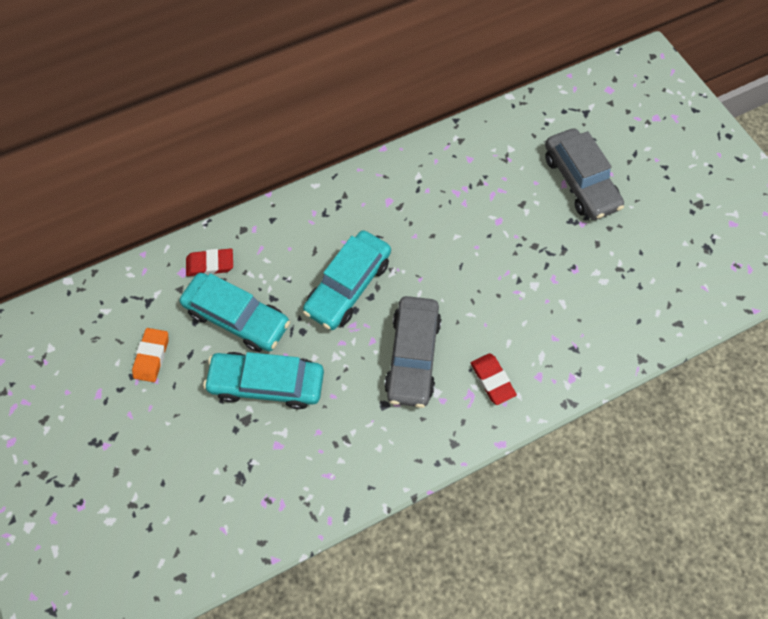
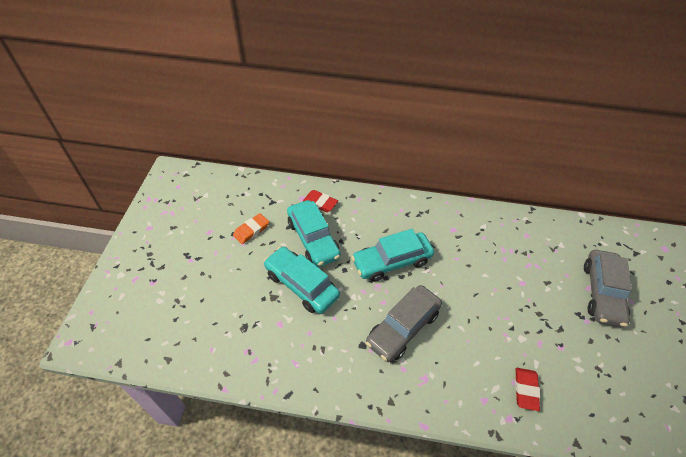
camera: 35 degrees right, 15 degrees down
red eraser [471,353,517,405] -> red eraser moved to [515,368,540,411]

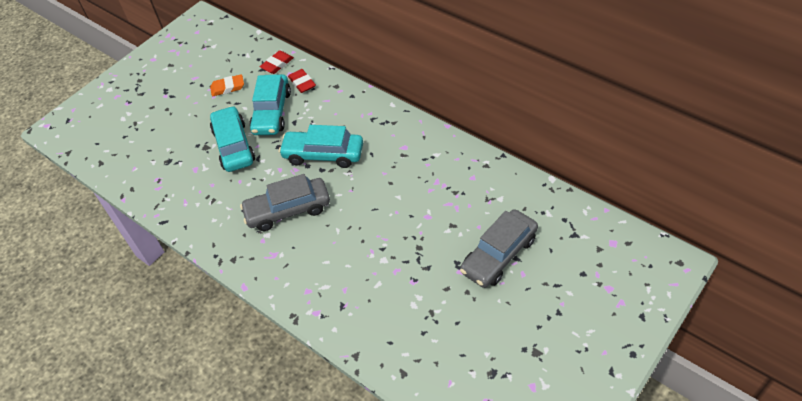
camera: 35 degrees right, 0 degrees up
red eraser [515,368,540,411] -> red eraser moved to [260,51,294,74]

